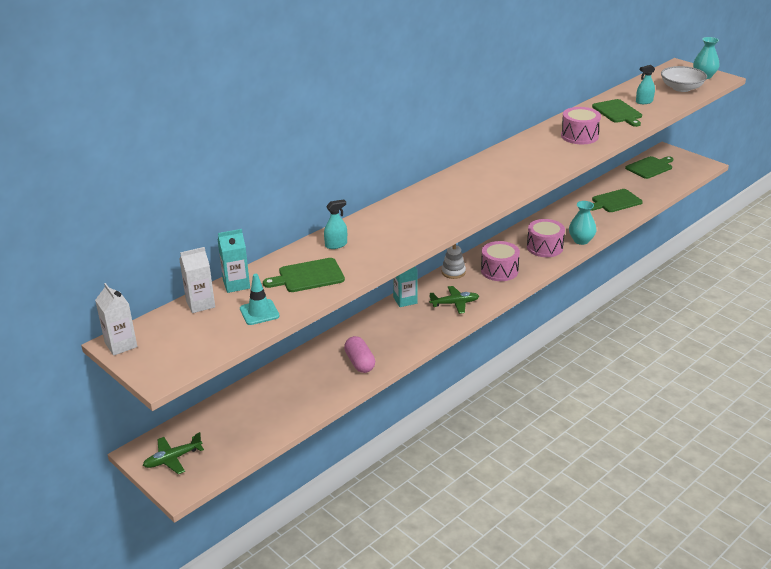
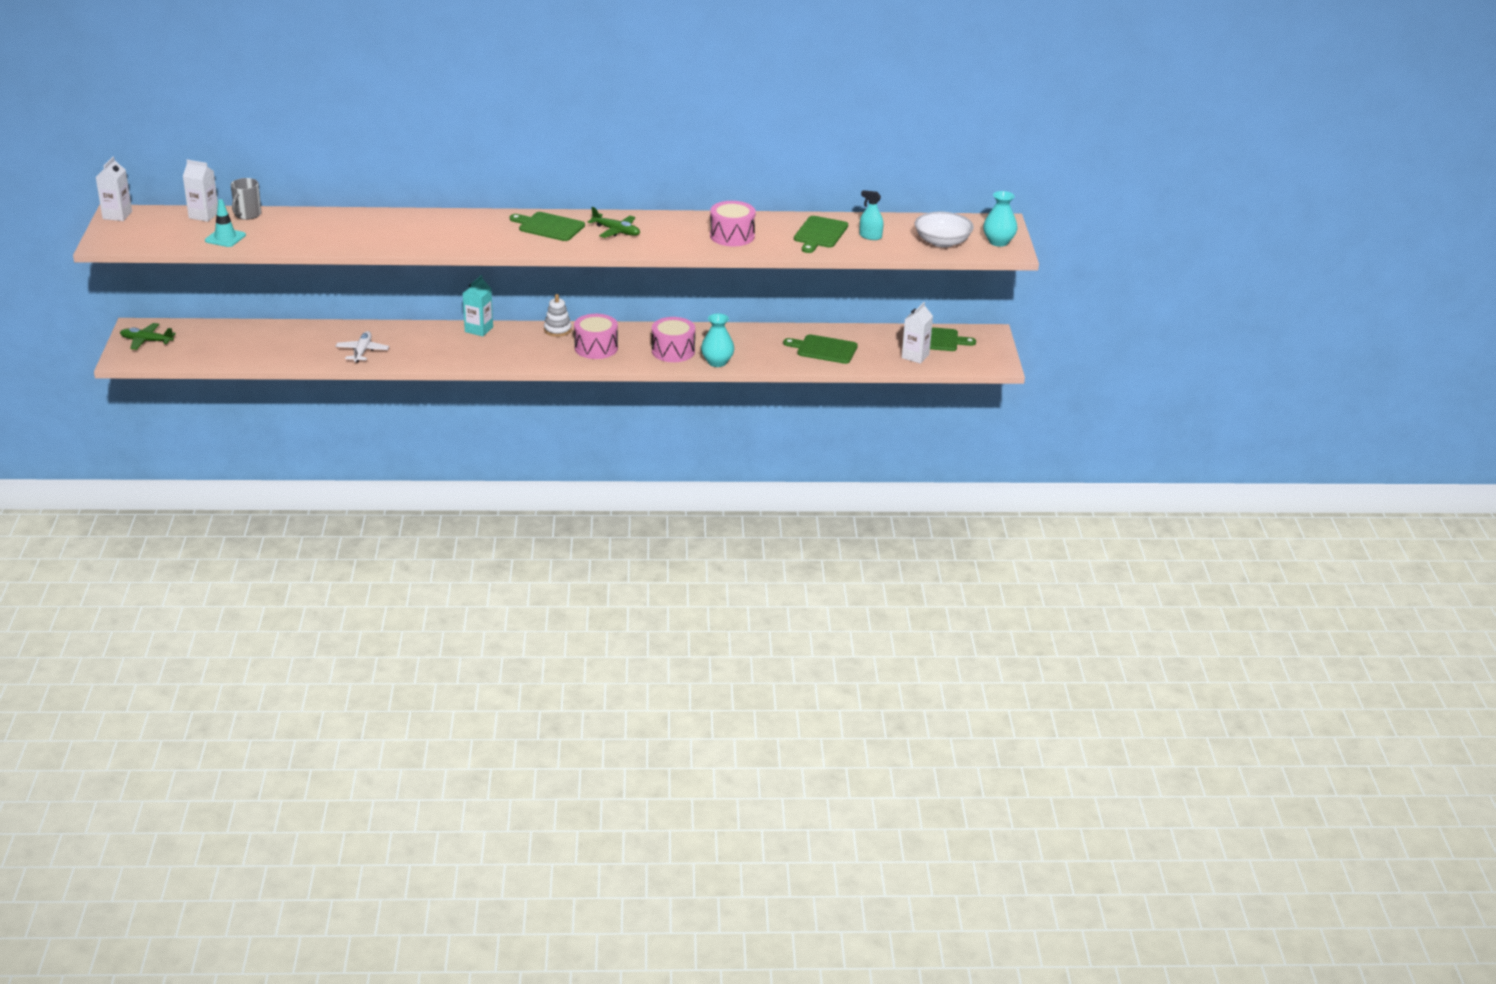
camera: 40 degrees right, 0 degrees up
turquoise carton [218,229,250,293] -> grey mug [231,178,262,220]
green cutting board [263,258,345,292] -> green cutting board moved to [510,212,585,241]
turquoise spray bottle [324,199,347,249] -> none
pink capsule [344,336,375,373] -> white plane [336,331,389,363]
green plane [429,286,479,314] -> green plane moved to [588,207,640,238]
none -> white carton [902,302,933,364]

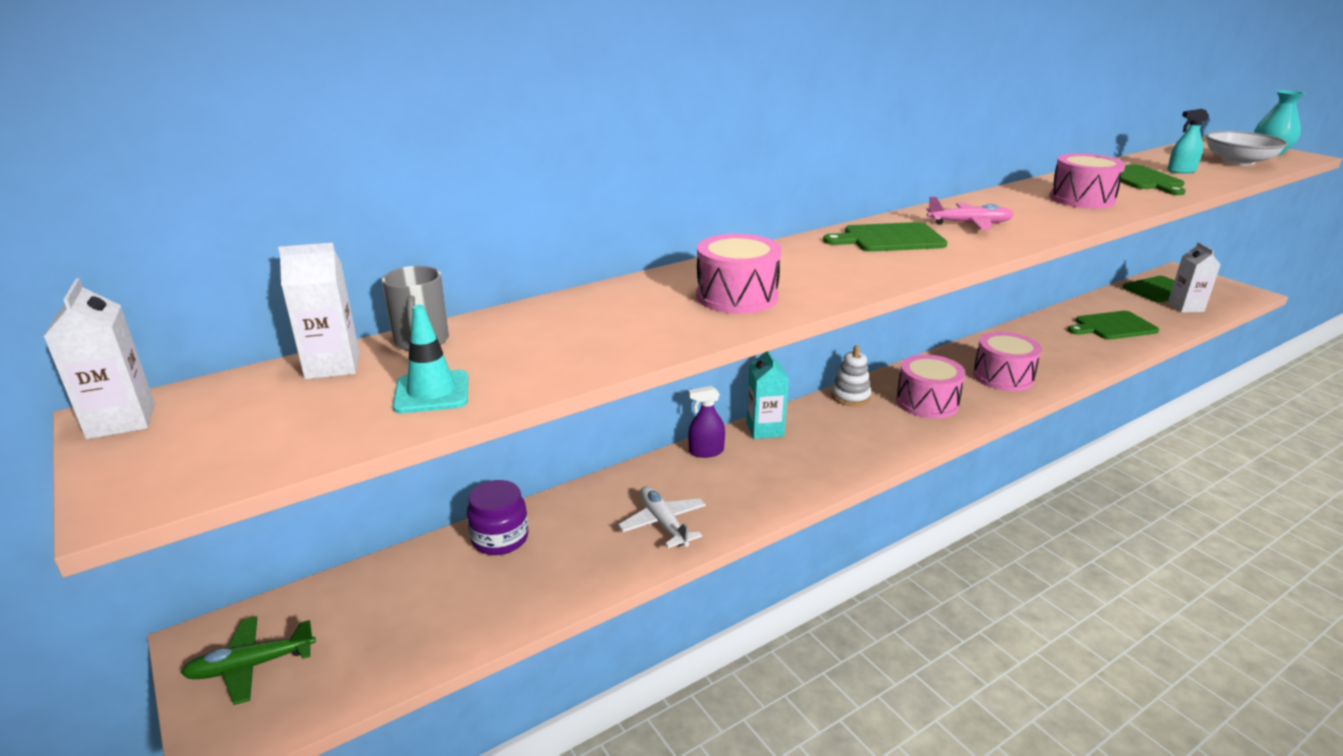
camera: 30 degrees left, 5 degrees down
green plane [588,207,640,238] -> pink plane [926,197,1014,230]
turquoise vase [701,313,734,367] -> none
none -> purple jar [467,480,529,555]
none -> purple spray bottle [689,386,725,458]
none -> pink drum [696,234,781,314]

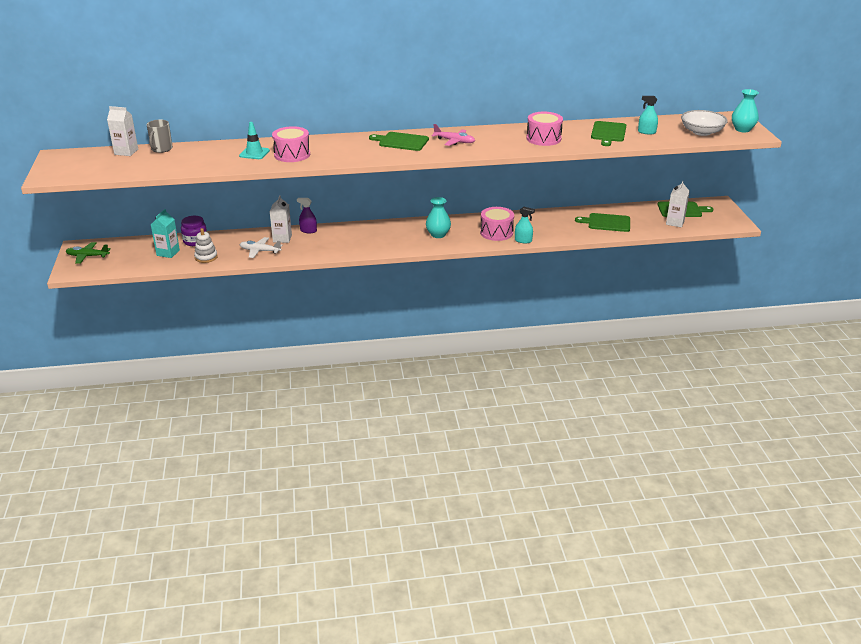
camera: 25 degrees right, 5 degrees up
white carton [44,278,155,439] -> white carton moved to [270,195,292,243]
turquoise traffic cone [393,305,468,413] -> turquoise traffic cone moved to [239,122,270,159]
white plane [618,486,706,548] -> white plane turned 75 degrees counterclockwise [239,237,283,258]
turquoise carton [746,351,789,439] -> turquoise carton moved to [151,209,180,258]
white stacking toy [831,345,872,406] -> white stacking toy moved to [194,228,218,263]
pink drum [896,354,966,419] -> turquoise vase [426,197,451,238]
none -> turquoise spray bottle [515,207,535,244]

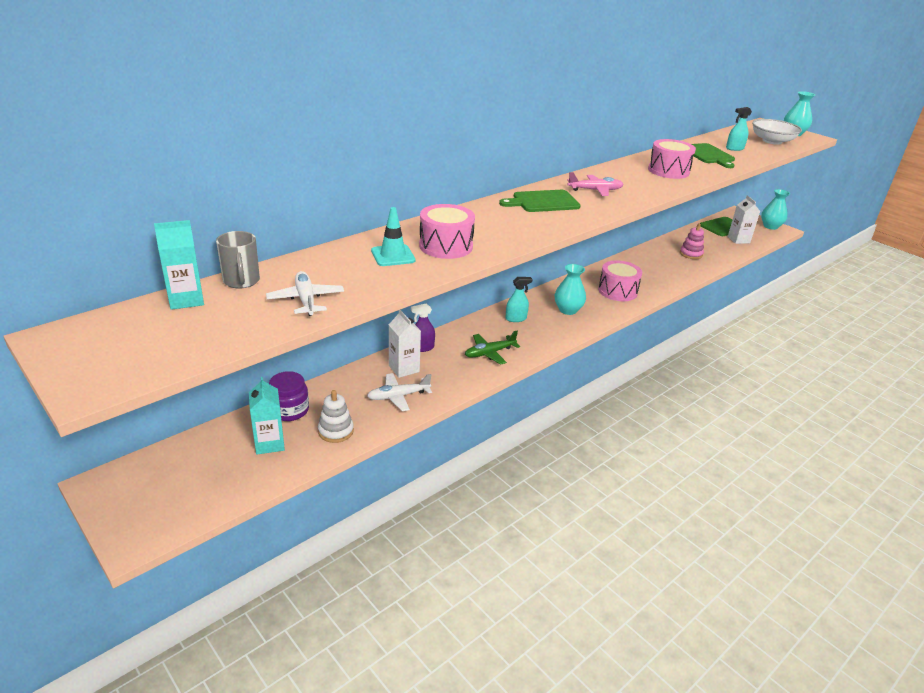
camera: 35 degrees left, 0 degrees up
green plane [66,242,111,264] -> green plane moved to [465,331,520,365]
white carton [107,106,138,156] -> turquoise carton [154,220,204,310]
turquoise spray bottle [515,207,535,244] -> turquoise spray bottle moved to [505,277,532,322]
green cutting board [575,213,630,232] -> pink stacking toy [680,224,704,259]
none -> white plane [266,271,344,316]
none -> turquoise vase [761,189,790,230]

